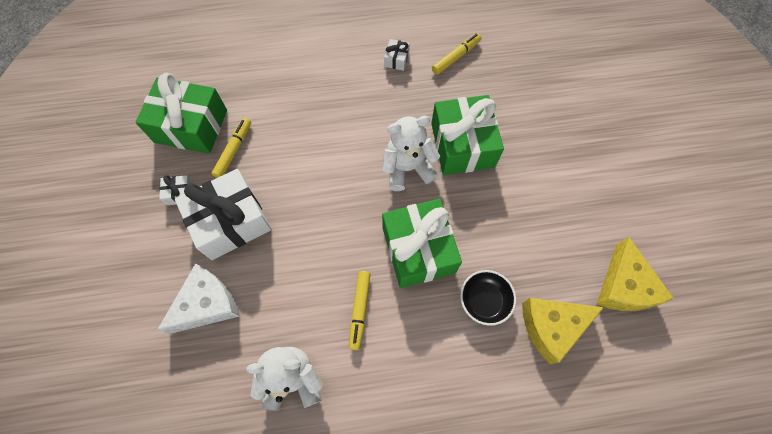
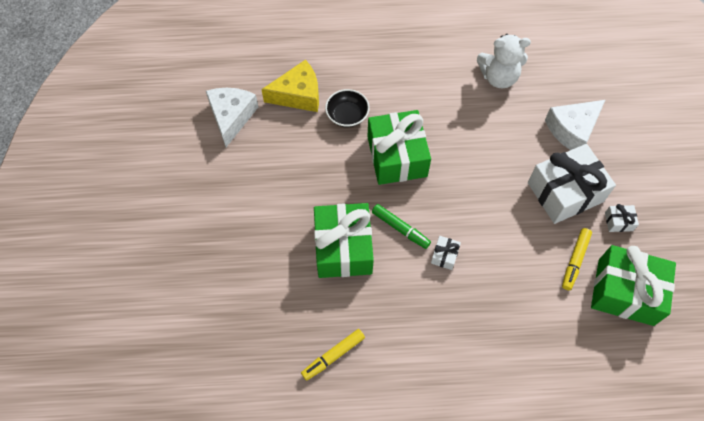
camera: 175 degrees left, 5 degrees down
yellow marker [349,271,370,350] -> none
white teddy bear [382,116,440,191] -> green marker [372,204,431,249]
white gift [384,39,410,71] -> white gift moved to [431,236,461,270]
yellow cheese [597,237,674,311] -> white cheese [206,88,258,147]

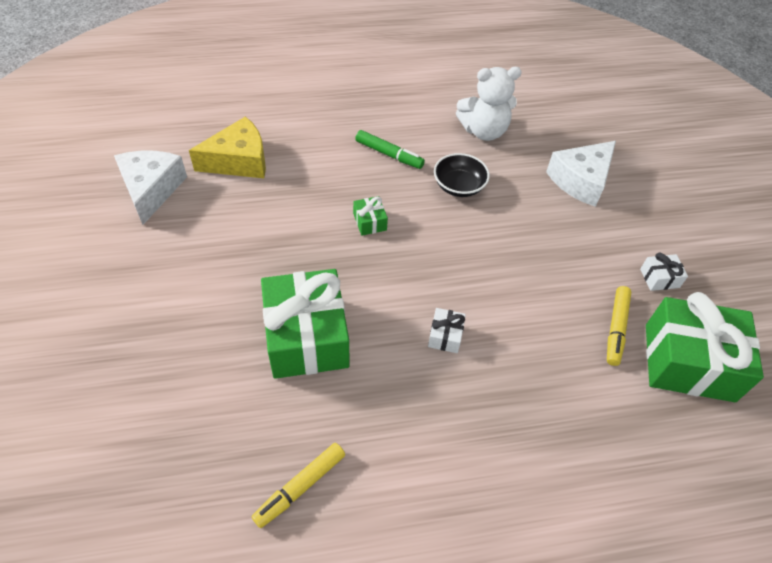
camera: 10 degrees left, 10 degrees down
black bowl [325,89,370,128] -> black bowl moved to [434,153,490,197]
green gift [368,110,431,185] -> green gift [353,196,388,236], size x0.41
green marker [372,204,431,249] -> green marker moved to [355,130,425,169]
white gift [528,144,616,224] -> none

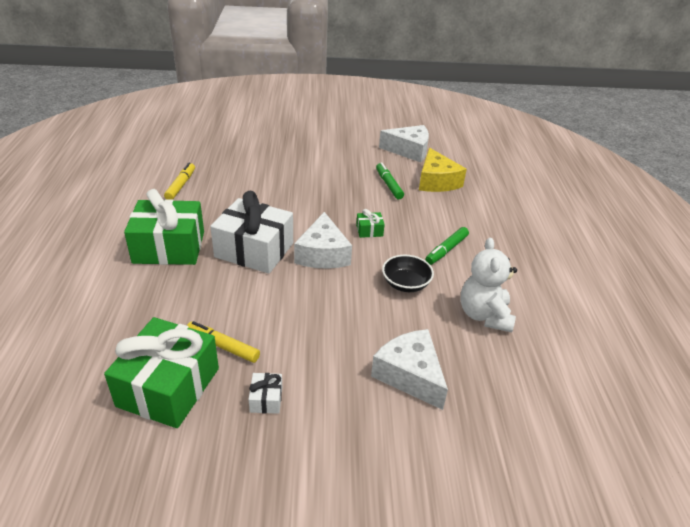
camera: 100 degrees right, 15 degrees down
yellow marker [252,443,345,528] -> yellow marker turned 45 degrees clockwise [164,163,195,200]
green gift [261,269,349,379] -> green gift moved to [124,189,204,265]
white gift [428,308,466,353] -> white gift [210,191,293,274], size x2.42
none -> white cheese [294,212,352,269]
none -> green marker [376,162,404,199]

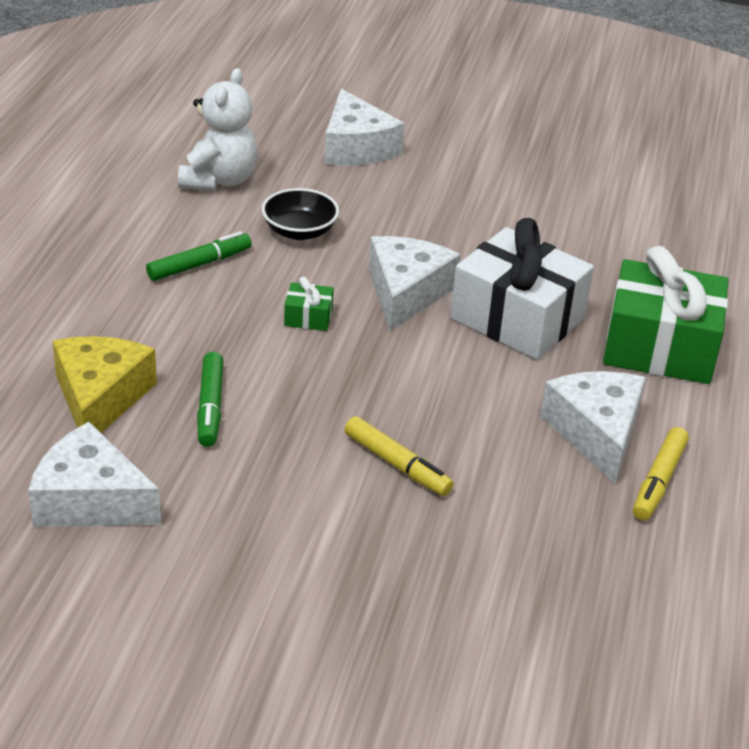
camera: 165 degrees left, 0 degrees up
green gift [104,317,219,428] -> none
yellow marker [187,321,260,363] -> yellow marker moved to [345,416,454,496]
white gift [248,373,282,414] -> none
none -> white cheese [540,371,646,483]

